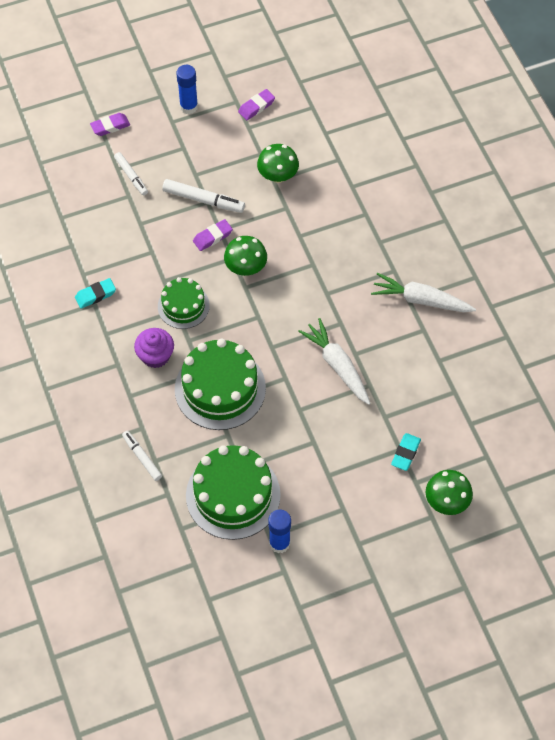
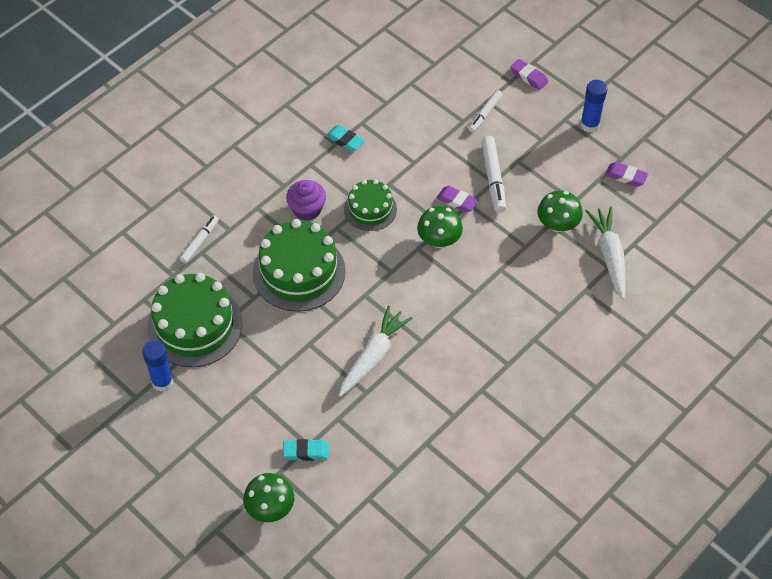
camera: 65 degrees right, 5 degrees down
white carrot [371,273,476,312] -> white carrot moved to [586,207,626,299]

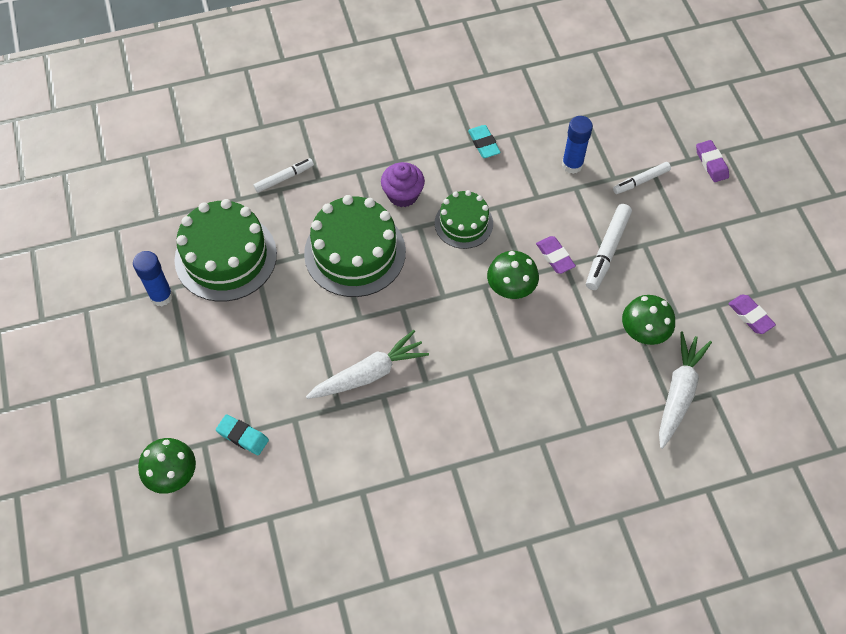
camera: 30 degrees right, 5 degrees up
blue glue stick [581,80,607,132] -> blue glue stick moved to [562,116,593,174]

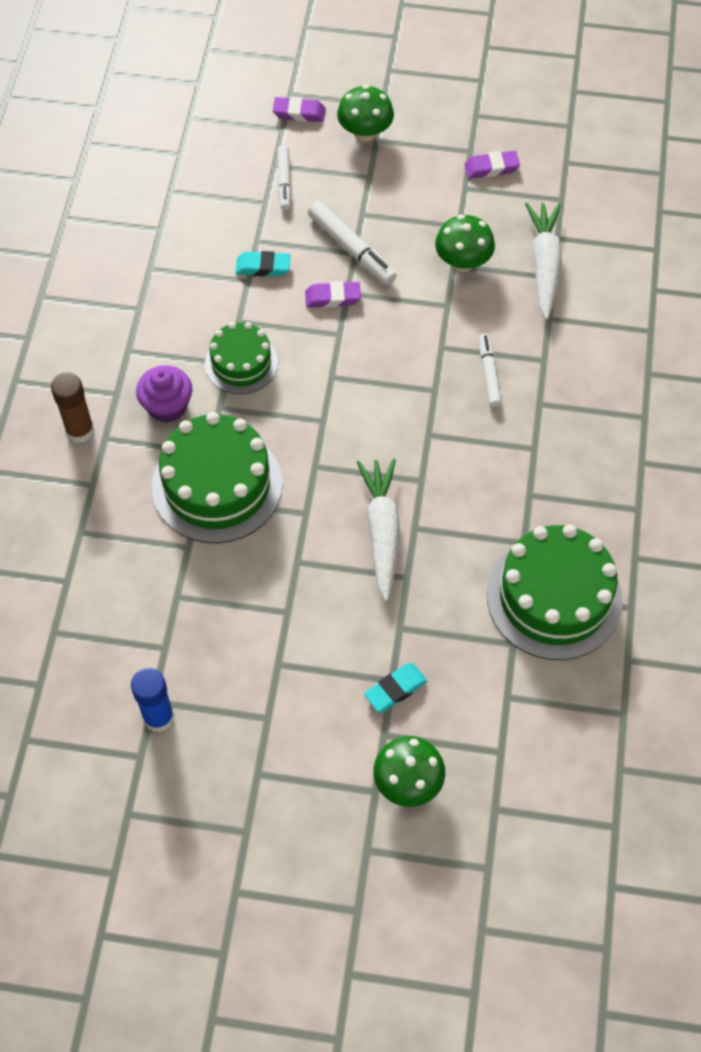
camera: 65 degrees left, 0 degrees up
green cake [175,199,277,302] -> green cake moved to [487,524,623,660]
white marker [253,158,314,193] -> white marker moved to [479,333,502,407]
turquoise eraser [468,125,501,158] -> turquoise eraser moved to [236,251,291,277]
green mushroom [487,251,539,299] -> green mushroom moved to [337,85,394,142]
blue glue stick [562,116,593,174] -> none
white carrot [659,331,712,449] -> white carrot turned 45 degrees clockwise [525,202,562,320]
none -> brown glue stick [51,372,94,443]

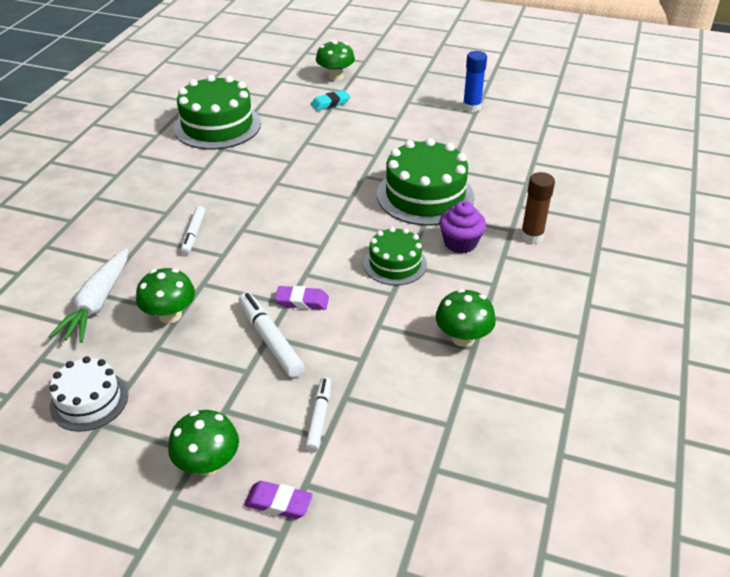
camera: 170 degrees left, 20 degrees down
turquoise eraser [236,251,291,277] -> none
white carrot [357,459,400,601] -> none
purple eraser [464,151,520,179] -> white cake [50,356,128,432]
none -> green mushroom [435,289,496,347]

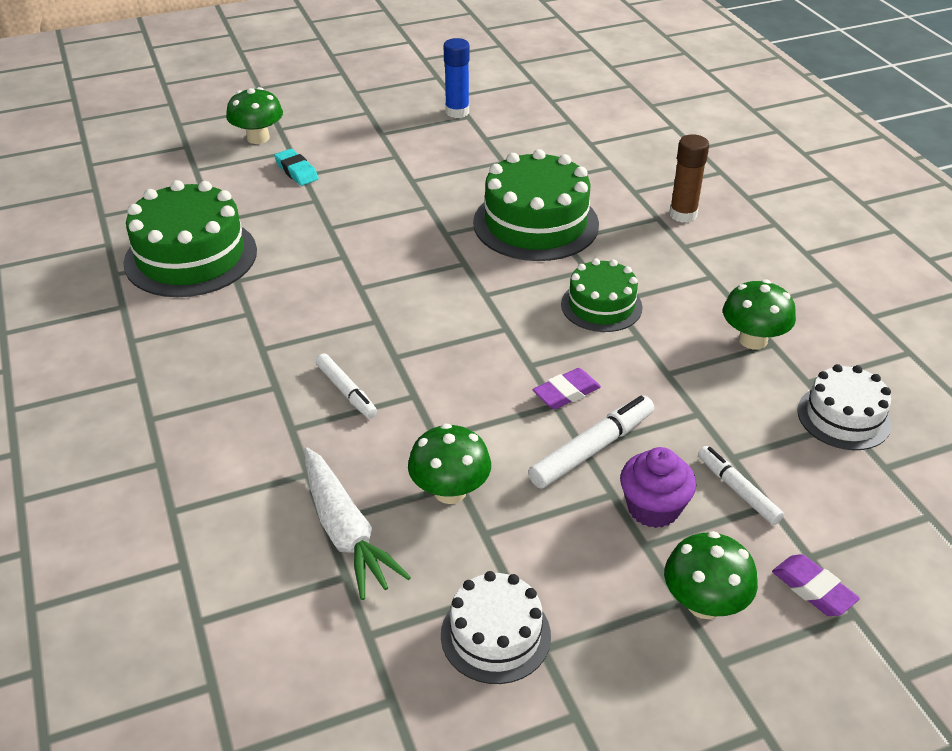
camera: 40 degrees left, 0 degrees up
white marker [239,292,305,378] -> white marker turned 120 degrees clockwise [528,396,654,489]
purple eraser [244,481,313,519] -> purple eraser turned 75 degrees clockwise [772,554,860,616]
turquoise eraser [311,90,350,111] -> turquoise eraser turned 60 degrees counterclockwise [274,149,319,186]
purple cupcake [439,201,486,254] -> purple cupcake moved to [620,447,696,528]
none -> white cake [797,364,892,450]

